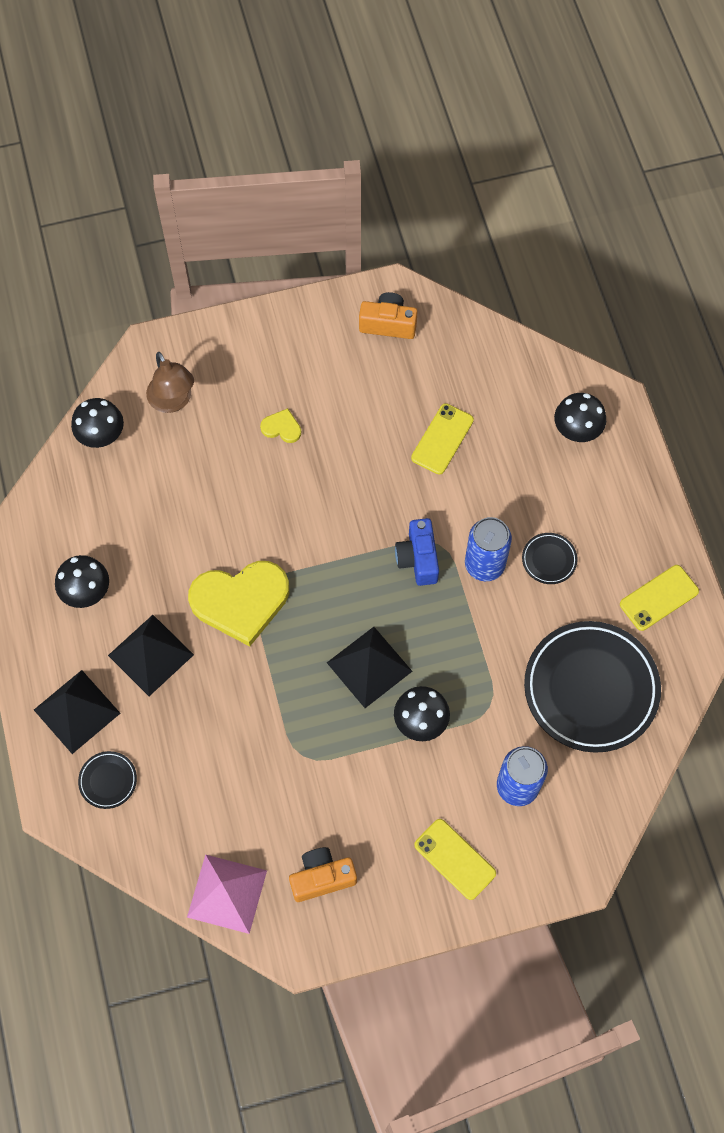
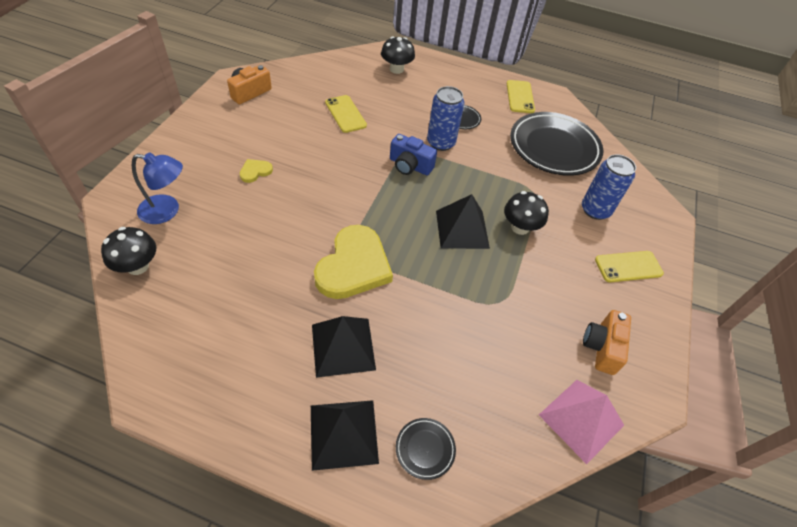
camera: 60 degrees left, 15 degrees down
black mushroom [55,555,109,608] -> none
brown lamp [146,352,194,413] -> blue lamp [132,153,183,224]

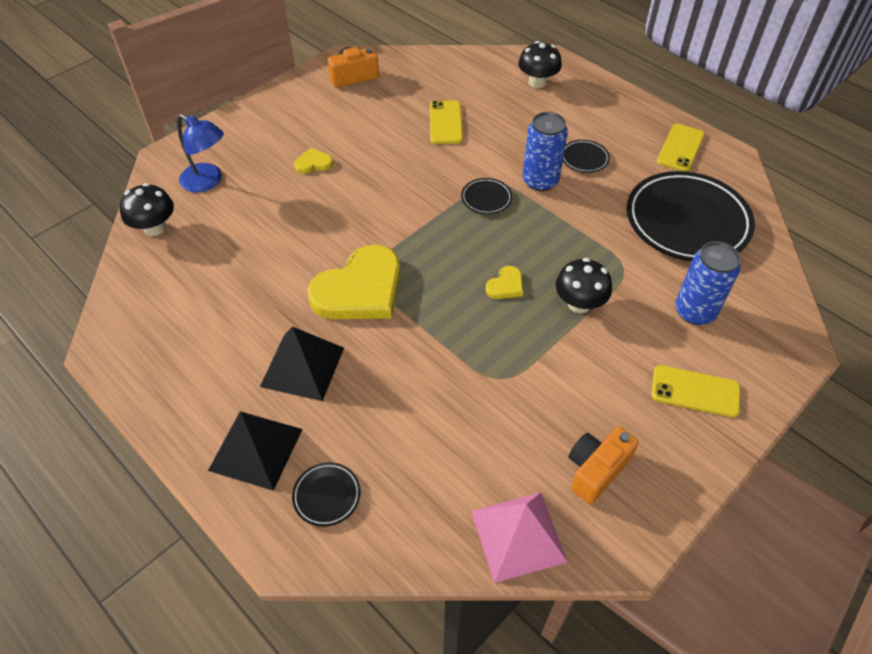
camera: 30 degrees right, 0 degrees up
blue camera [390,134,437,175] -> black plate [461,178,512,214]
black pyramid [436,194,490,249] -> yellow heart [485,266,523,299]

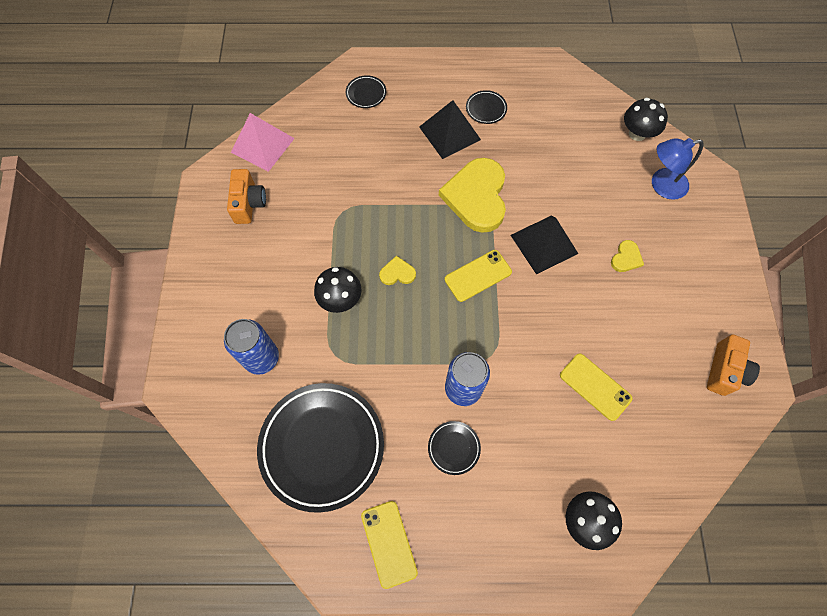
camera: 135 degrees right, 15 degrees up
black pyramid [208,411,303,491] -> black pyramid moved to [510,215,578,274]
black plate [461,178,512,214] -> black plate moved to [466,90,507,124]
yellow heart [485,266,523,299] -> yellow heart turned 90 degrees clockwise [379,256,416,285]
yellow phone [651,365,740,418] -> yellow phone moved to [445,250,512,302]

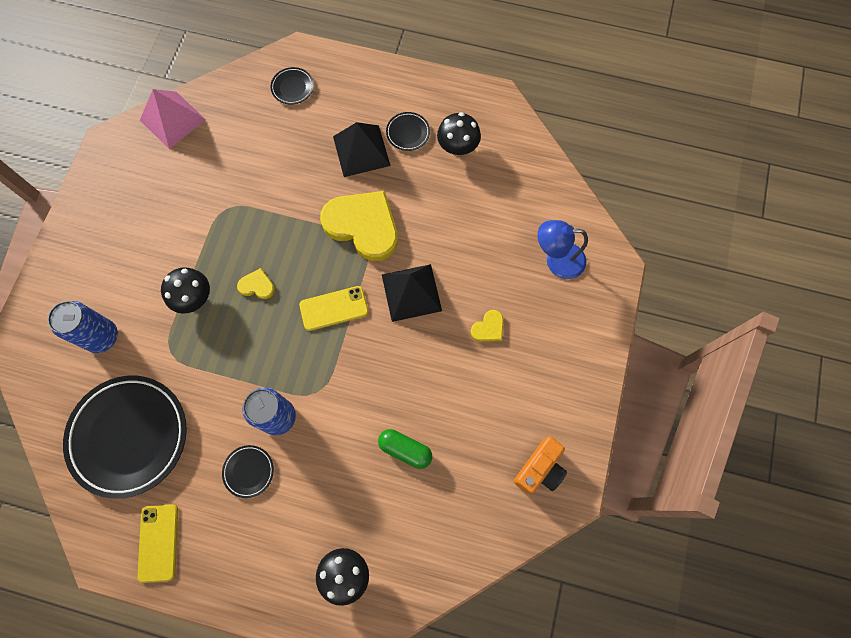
camera: 15 degrees right, 5 degrees up
orange camera [227,169,266,224] -> none
yellow heart [439,158,506,233] -> yellow heart turned 105 degrees clockwise [320,191,398,261]
yellow phone [560,353,633,421] -> green capsule [378,429,432,469]
black mushroom [624,98,668,141] -> black mushroom moved to [437,112,481,155]

